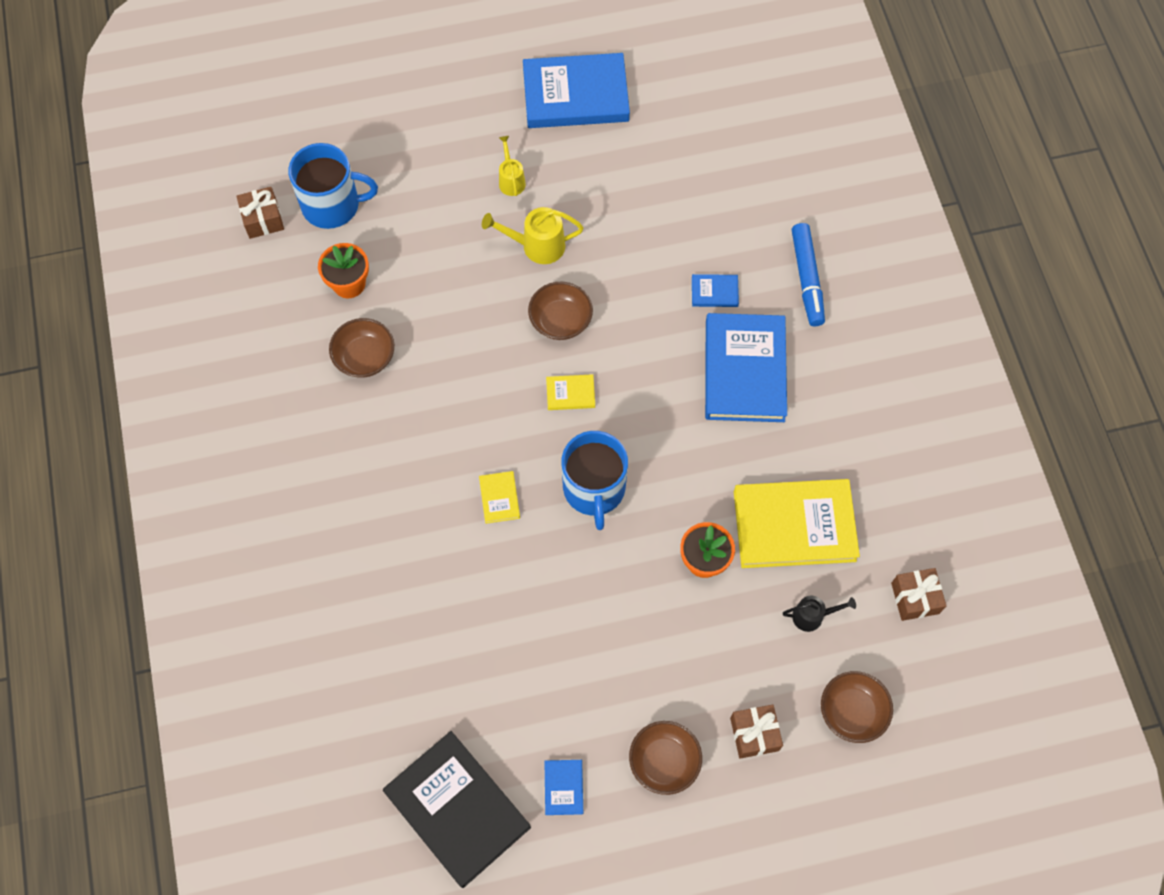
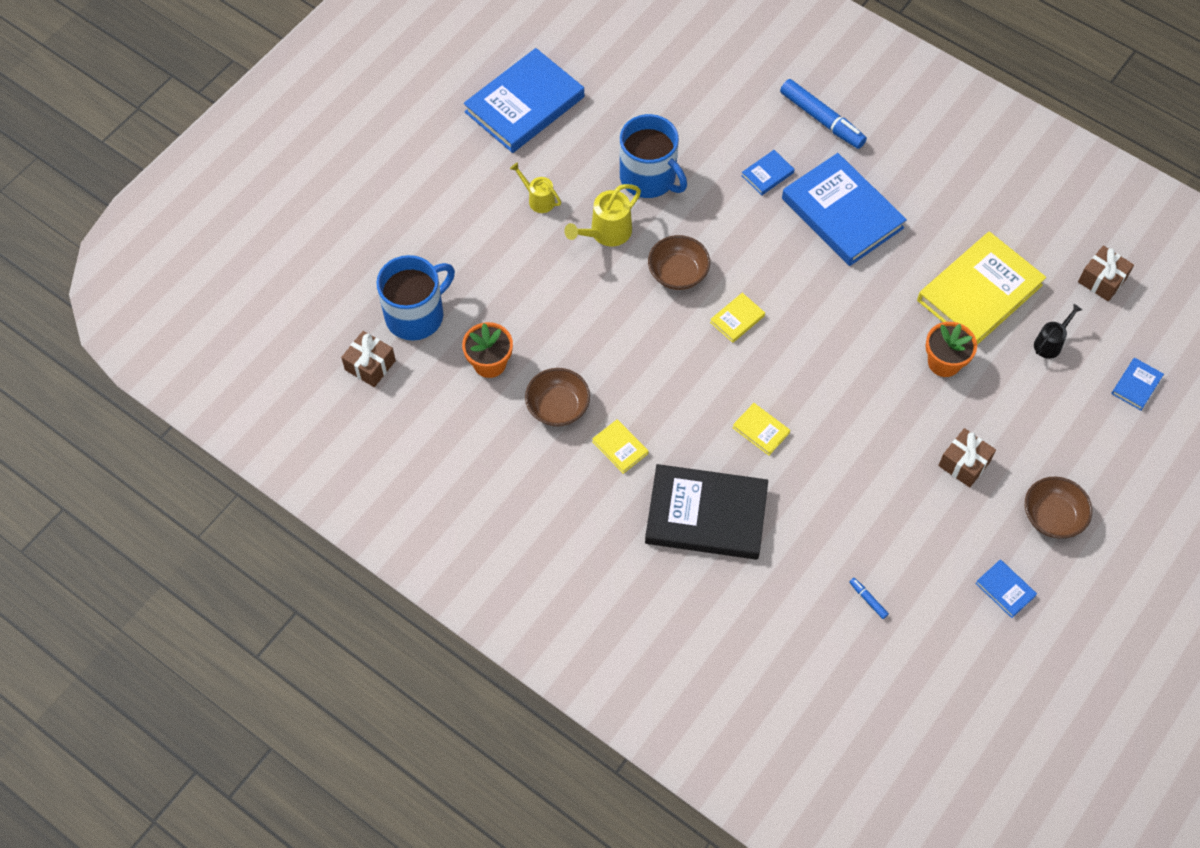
camera: 40 degrees left, 5 degrees down
black book [383,731,531,888] -> black book moved to [645,464,768,560]
blue mug [561,431,628,530] -> blue mug moved to [620,114,687,198]
brown gift [730,705,783,759] -> brown gift moved to [938,428,996,487]
brown bowl [821,671,893,743] -> blue book [1111,358,1164,410]
none -> yellow book [592,419,648,474]
none -> blue marker [849,578,889,619]

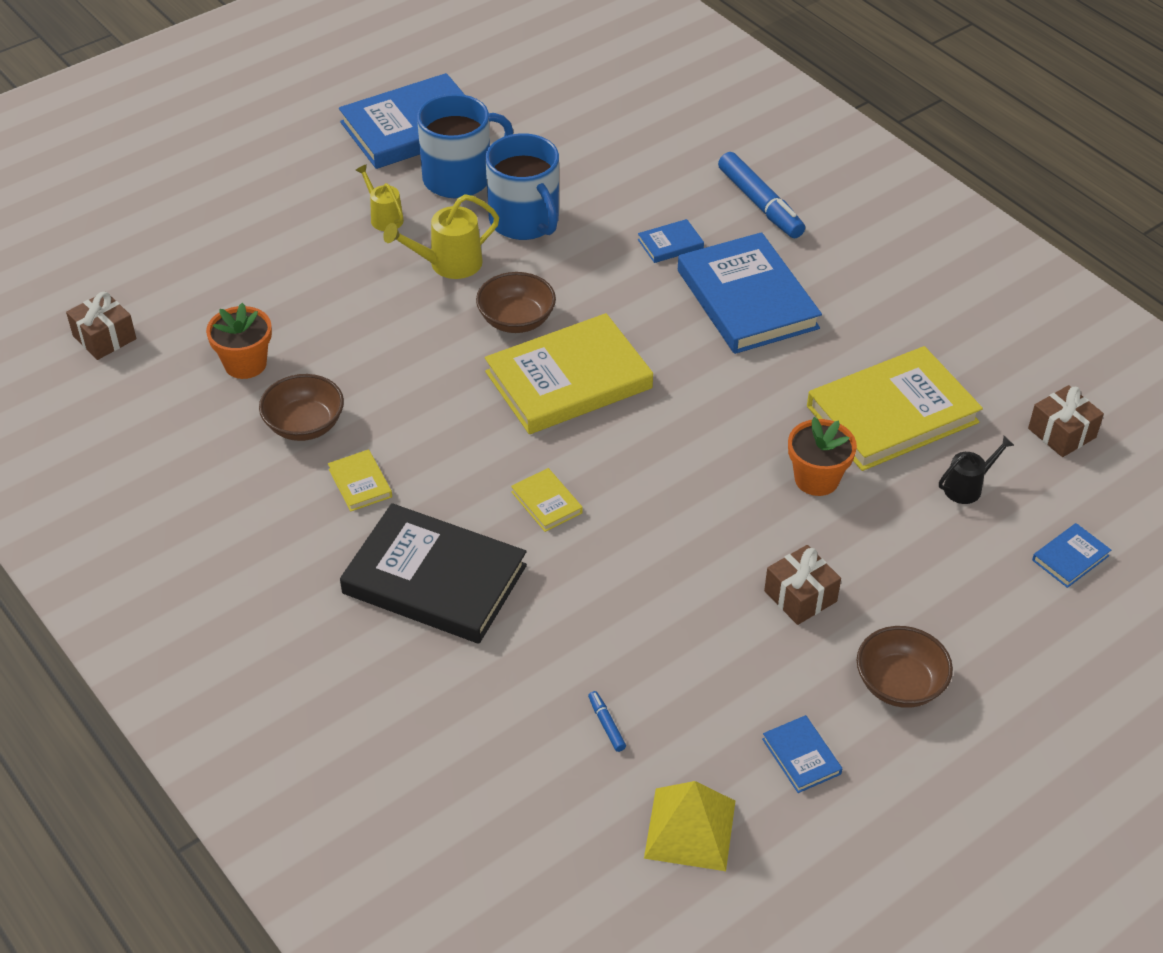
camera: 15 degrees right, 15 degrees down
blue mug [376,255,455,340] -> blue mug moved to [417,94,513,198]
yellow book [710,293,765,343] -> yellow book [485,313,653,434], size x2.34
none -> yellow pyramid [644,781,735,871]

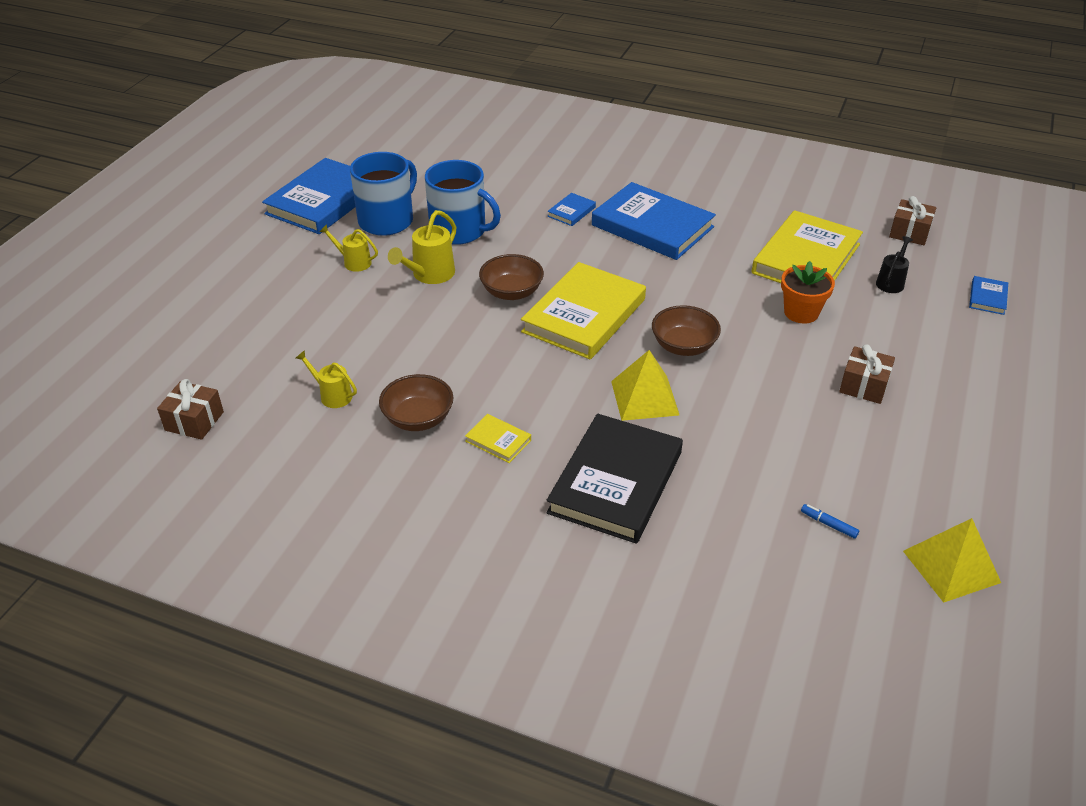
camera: 30 degrees left, 5 degrees down
orange flower pot [206,303,272,379] -> yellow watering can [296,350,357,408]
black book [340,503,527,644] -> black book turned 60 degrees counterclockwise [547,414,683,544]
yellow book [511,468,583,532] -> yellow pyramid [611,350,679,421]
blue marker [718,152,805,238] -> none
blue book [762,715,842,793] -> none
brown bowl [857,626,953,708] -> brown bowl moved to [652,305,721,356]

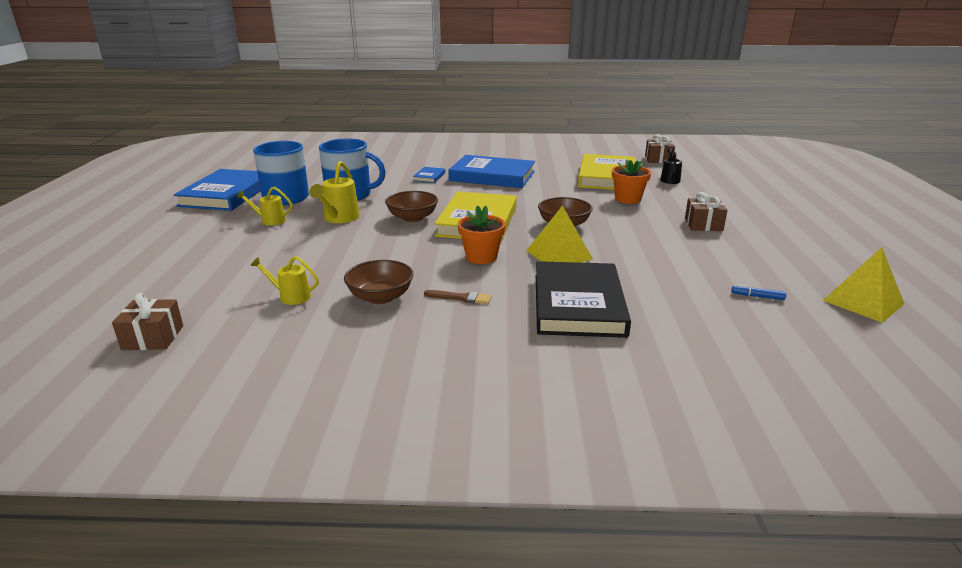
camera: 20 degrees left, 15 degrees down
yellow book [465,414,531,463] -> brown brush [424,290,492,304]
blue book [969,276,1008,315] -> none
none -> orange flower pot [458,205,506,264]

